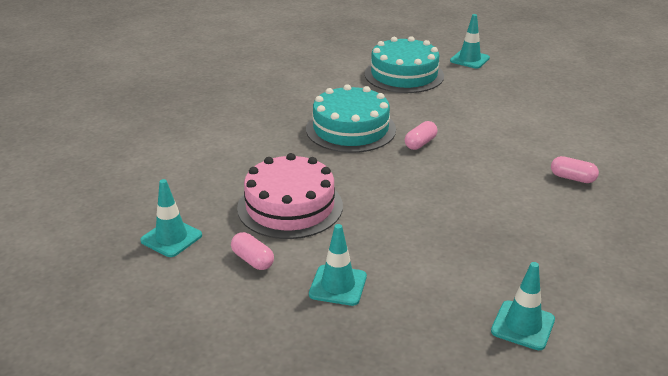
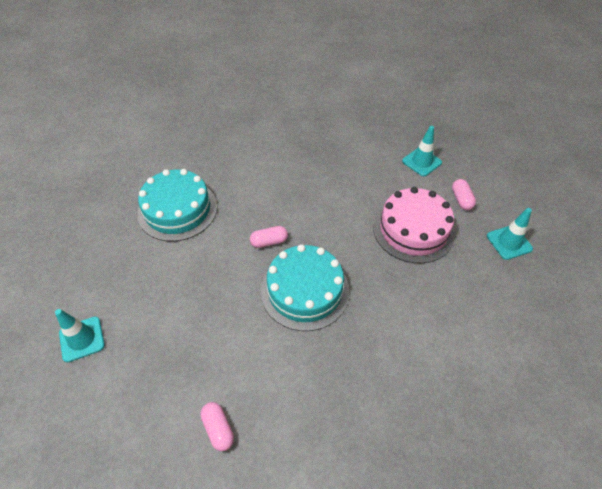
camera: 145 degrees left, 20 degrees up
turquoise cake [365,36,444,93] -> turquoise cake moved to [138,169,217,241]
turquoise traffic cone [491,262,555,350] -> none
pink capsule [551,156,599,183] -> pink capsule moved to [201,402,234,451]

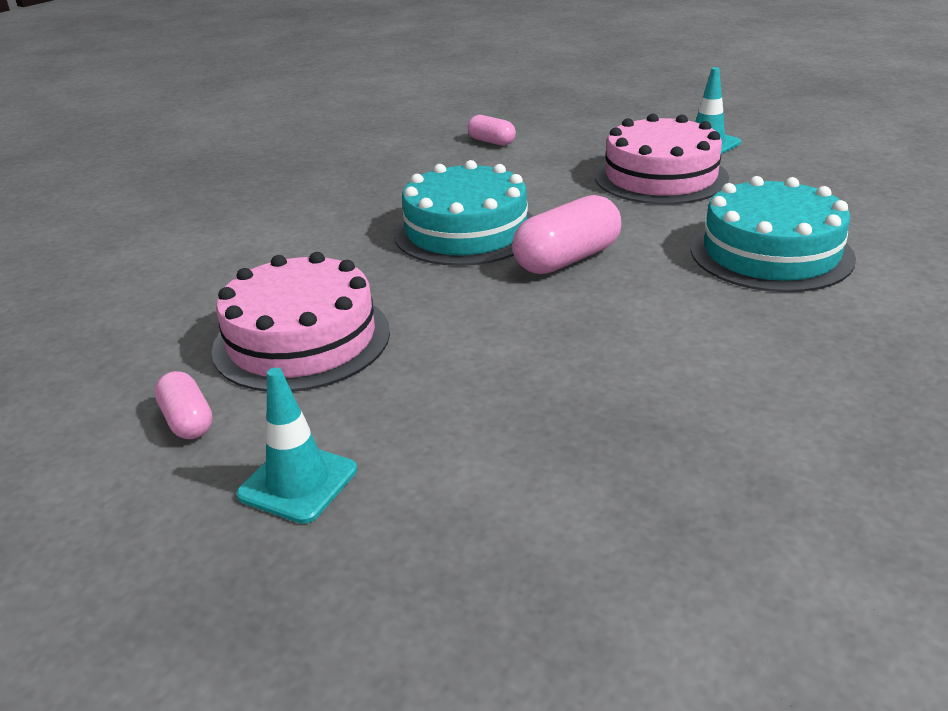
camera: 160 degrees right, 20 degrees down
pink capsule [250,226,288,248] -> pink capsule [512,195,621,274], size x1.73
turquoise traffic cone [487,208,533,260] -> none
none -> pink cake [595,114,729,204]

